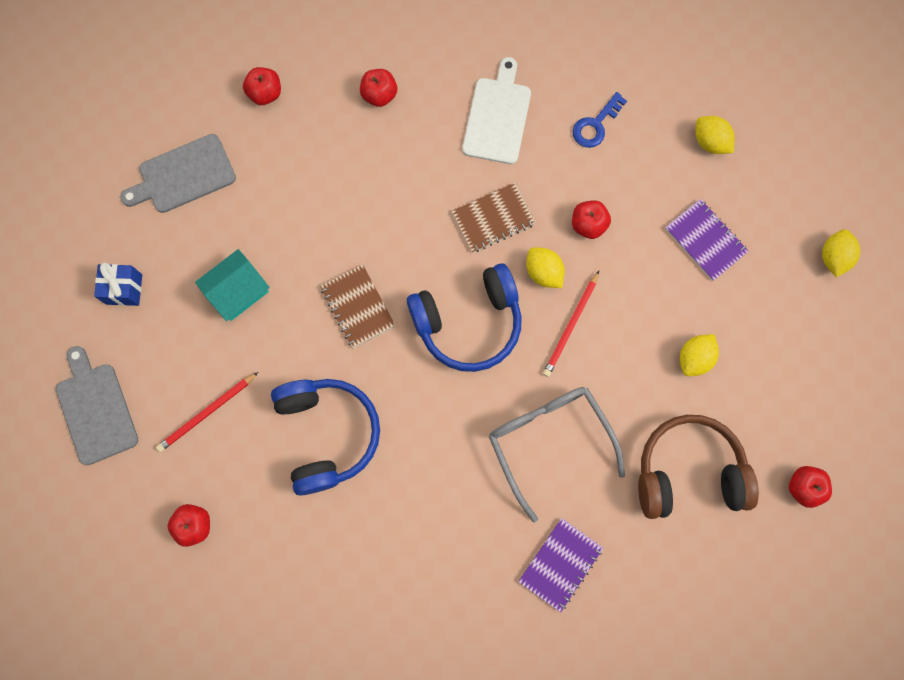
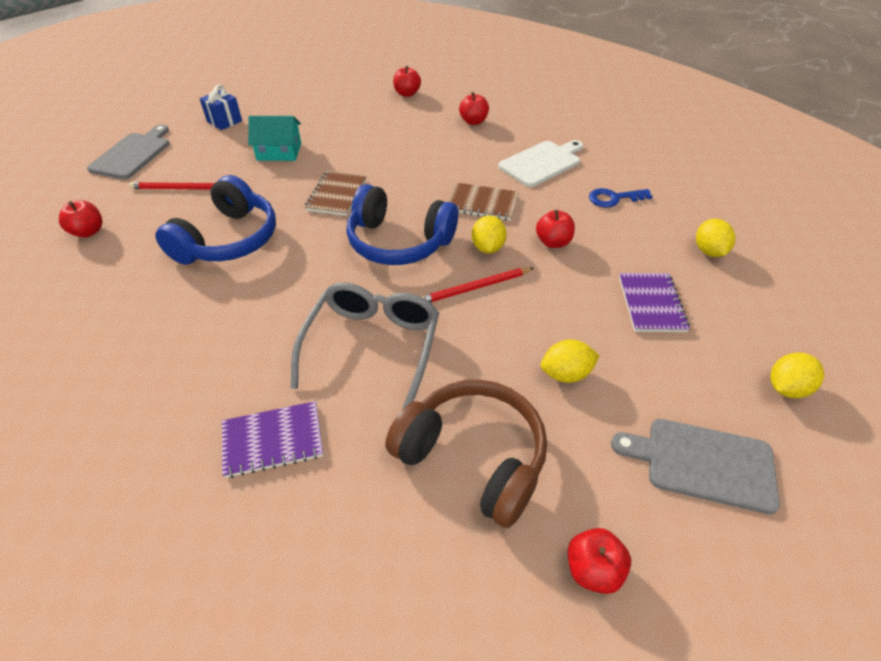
camera: 40 degrees right, 30 degrees down
grey cutting board [120,134,236,213] -> grey cutting board moved to [611,419,780,514]

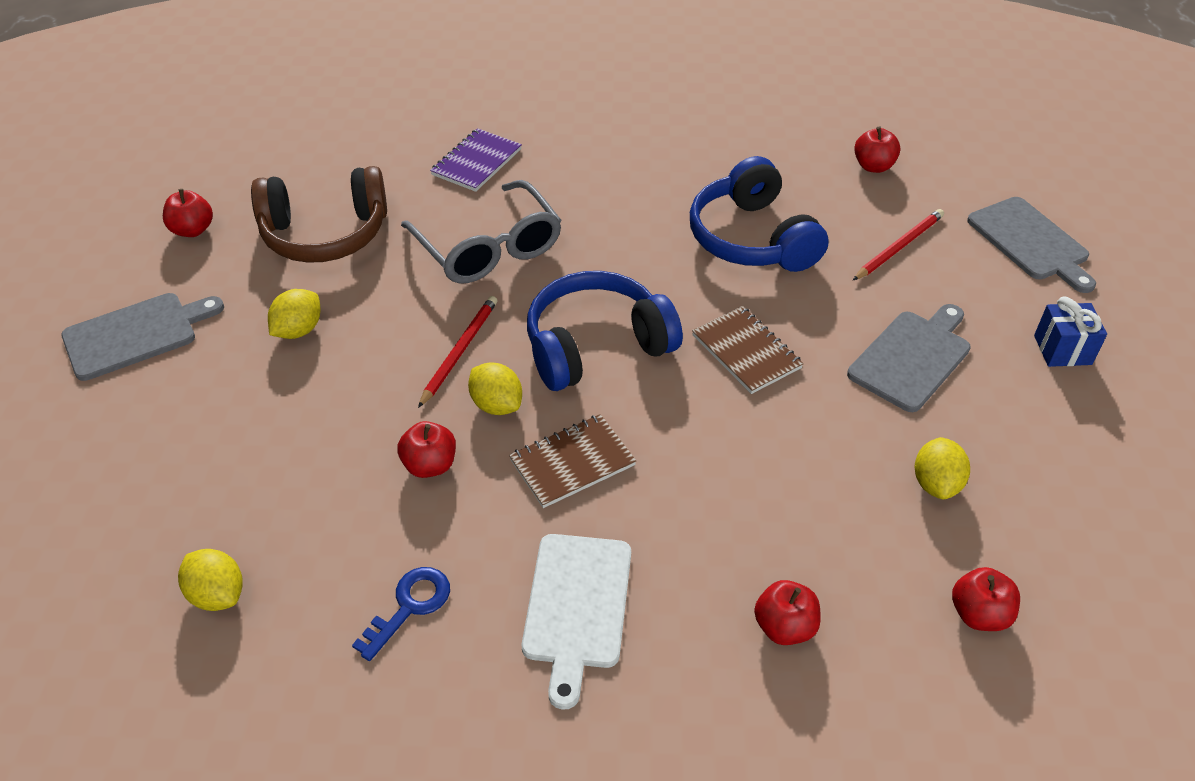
camera: 135 degrees right, 0 degrees up
turquoise house [248,116,301,161] -> grey cutting board [847,304,971,412]
purple notebook [619,273,690,332] -> none
yellow lemon [770,353,824,398] -> yellow lemon moved to [914,437,970,499]

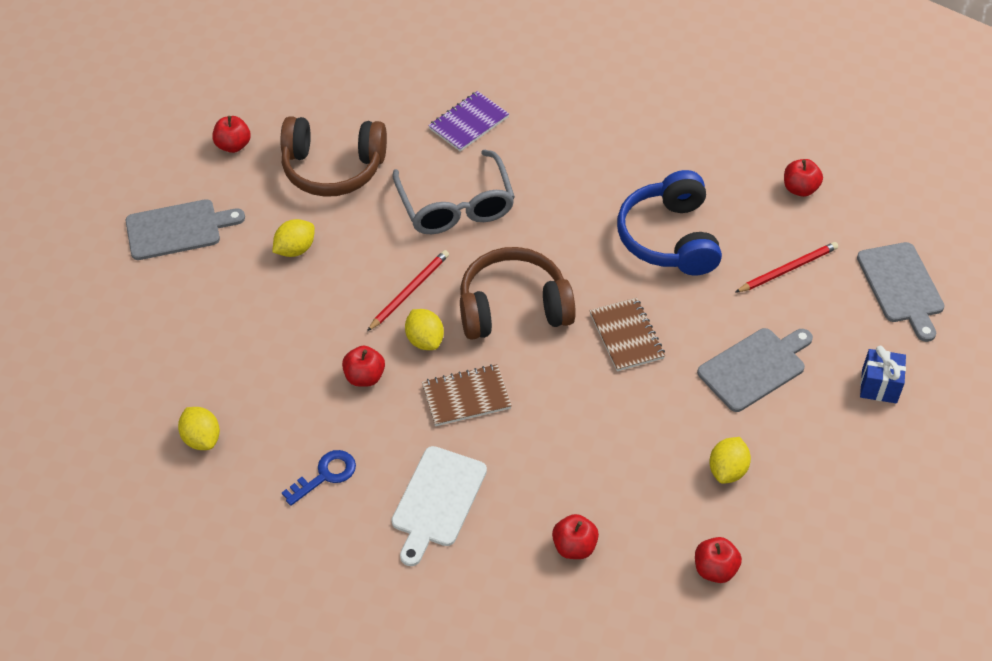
camera: 15 degrees right, 5 degrees up
blue headphones [527,271,683,391] -> brown headphones [460,247,576,340]

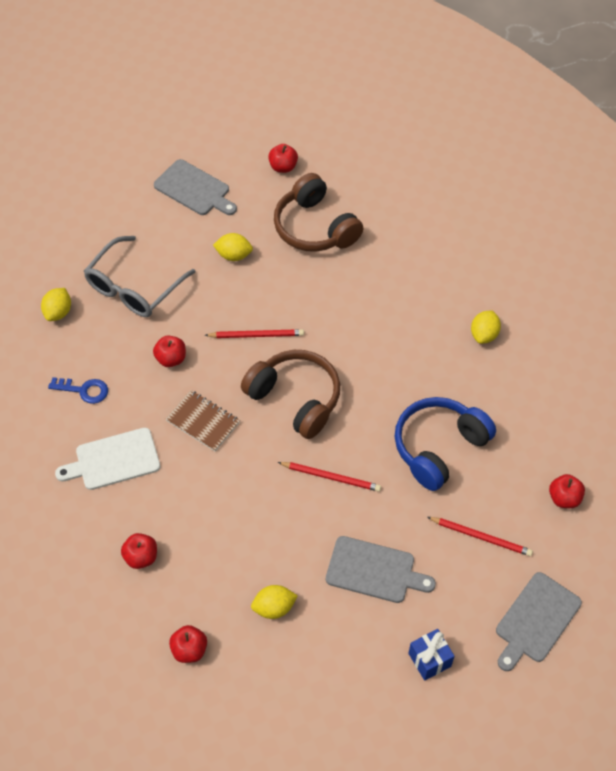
camera: 50 degrees right, 5 degrees up
grey glasses [392,150,515,234] -> grey glasses moved to [84,236,195,317]
yellow lemon [405,309,444,350] -> yellow lemon moved to [471,310,501,344]
purple notebook [428,91,509,152] -> none
brown notebook [590,298,665,371] -> red pencil [278,462,381,492]

